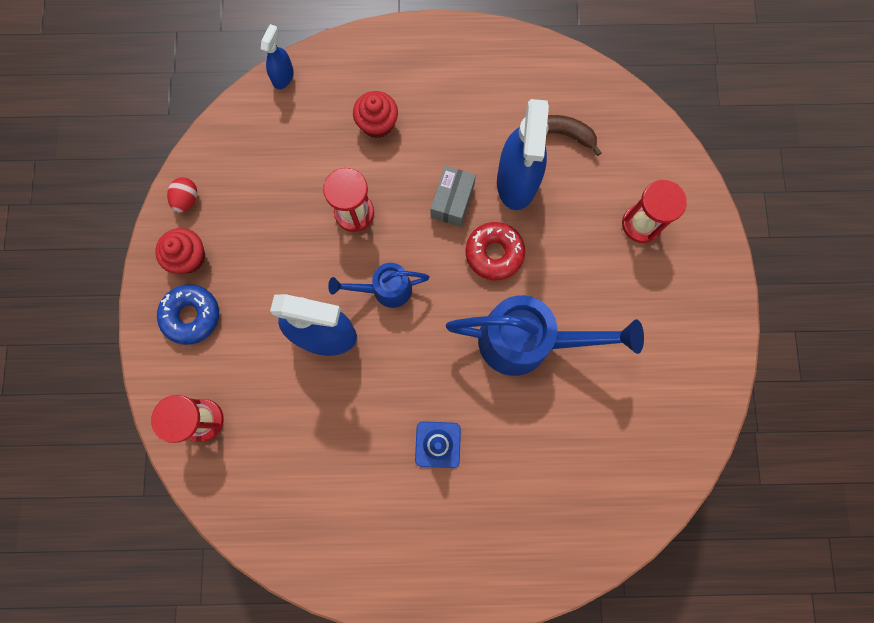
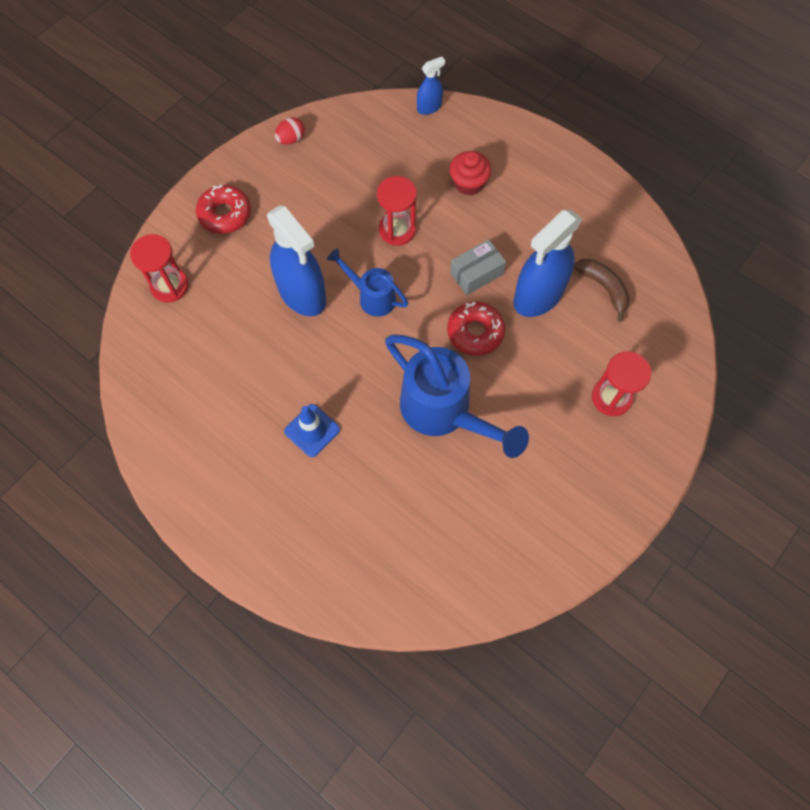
camera: 40 degrees right, 10 degrees down
red cupcake [155,228,205,274] -> none
blue donut [157,284,219,345] -> red donut [196,184,251,234]

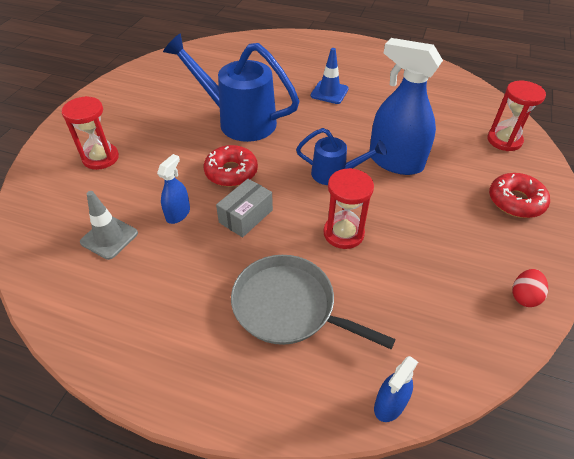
camera: 160 degrees right, 20 degrees down
red cupcake [450,151,491,195] -> grey pan [231,255,396,349]
blue spray bottle [514,210,582,317] -> blue spray bottle [157,154,190,224], size x0.49
brown banana [574,259,630,322] -> grey traffic cone [80,191,138,260]

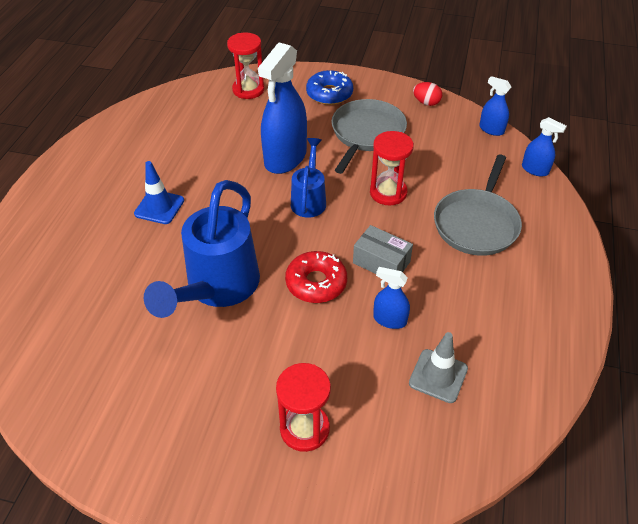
camera: 95 degrees left, 0 degrees up
red donut [489,173,550,218] -> blue donut [306,70,353,105]
none -> grey pan [331,99,407,174]
none -> blue spray bottle [479,76,511,136]

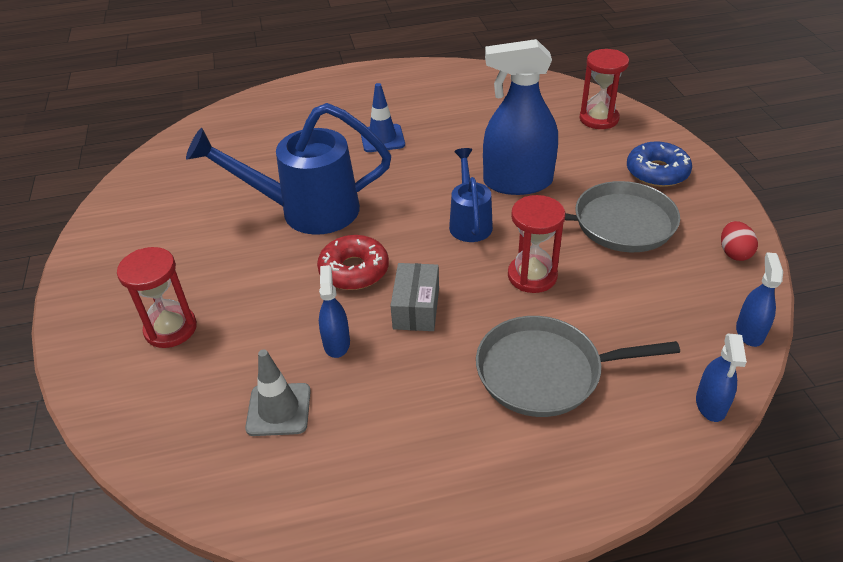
camera: 65 degrees right, 5 degrees down
blue watering can [291,138,326,218] -> blue watering can turned 75 degrees counterclockwise [449,148,493,242]

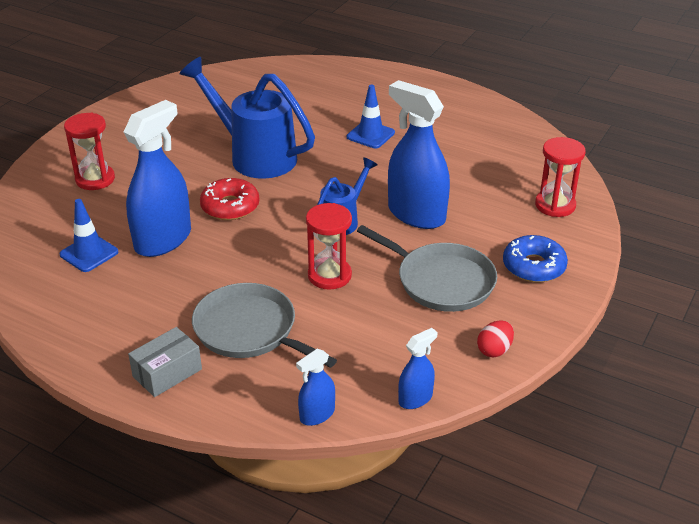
camera: 40 degrees right, 5 degrees down
grey traffic cone [245,349,311,436] -> blue traffic cone [60,199,118,272]
blue spray bottle [319,265,350,358] -> blue spray bottle [124,100,191,257], size x2.06
grey box [390,263,439,331] -> grey box moved to [128,327,202,397]

